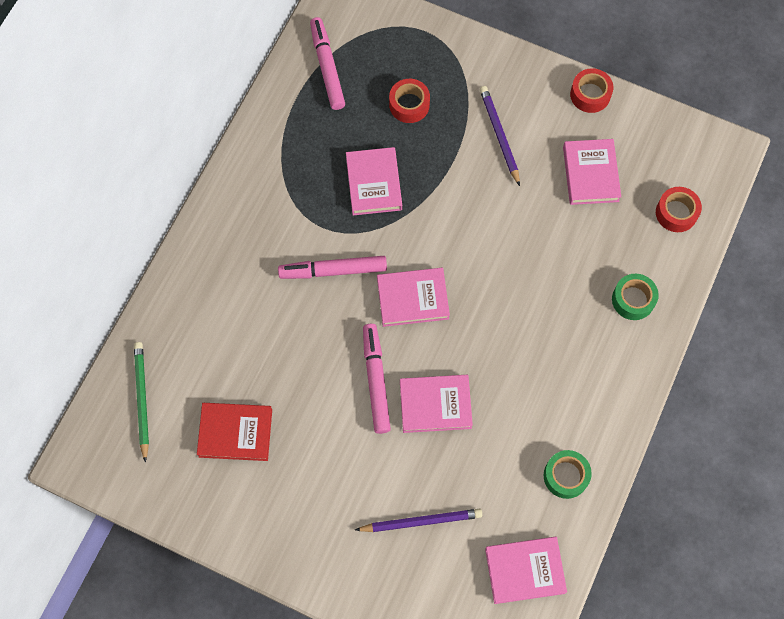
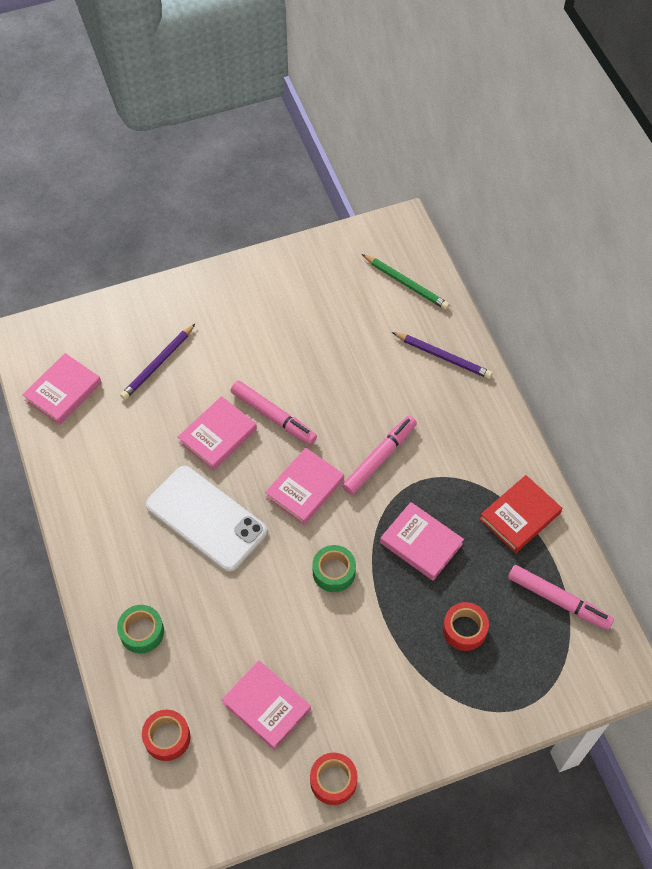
camera: 135 degrees right, 10 degrees down
red book [197,403,272,461] -> red book moved to [480,475,562,553]
purple pencil [480,86,520,186] -> purple pencil moved to [392,332,492,379]
green tape [544,450,592,499] -> green tape moved to [312,545,356,592]
none -> white phone [146,466,267,571]

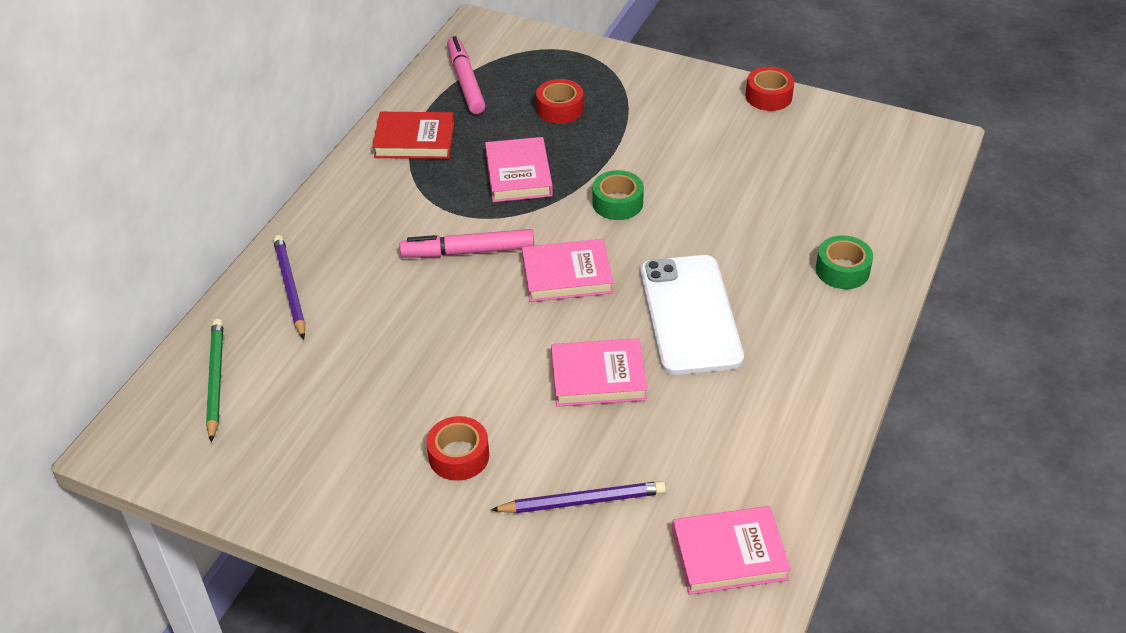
camera: 135 degrees left, 15 degrees down
red tape [142,710,190,761] -> red tape moved to [426,416,489,481]
pink book [222,661,311,750] -> none
pink marker [231,381,317,445] -> none

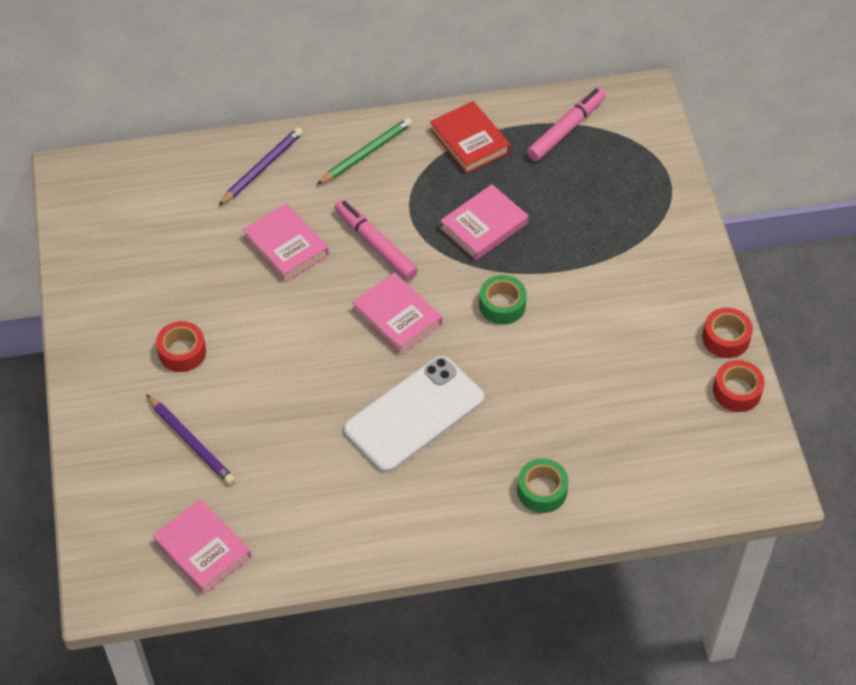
camera: 55 degrees right, 10 degrees up
green pencil [206,319,223,443] -> green pencil moved to [317,118,412,185]
red tape [536,79,583,124] -> red tape moved to [713,360,765,412]
pink book [551,338,648,407] -> pink book moved to [243,204,329,282]

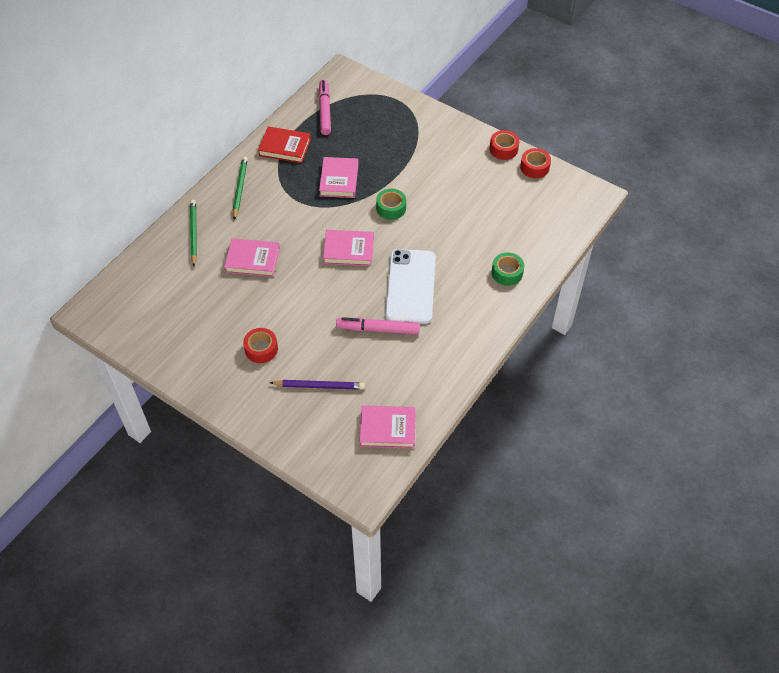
camera: 45 degrees left, 0 degrees up
purple pencil [218,127,303,206] -> green pencil [190,199,197,266]
pink marker [334,199,418,280] -> pink marker moved to [336,317,420,334]

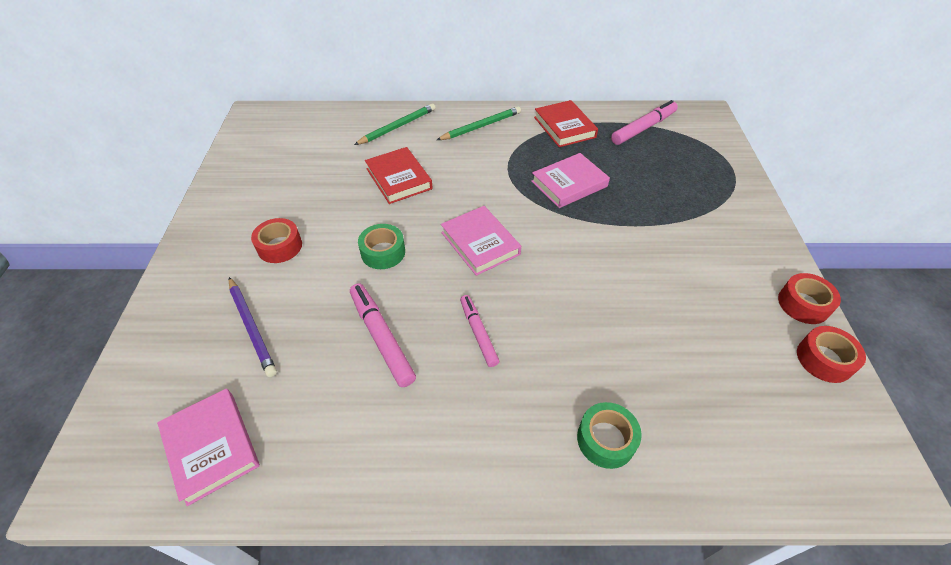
camera: 55 degrees right, 5 degrees down
pink book [224,238,280,277] -> red book [365,147,433,204]
green tape [376,189,406,220] -> green tape moved to [358,224,405,269]
white phone [385,249,436,324] -> pink marker [460,295,499,367]

